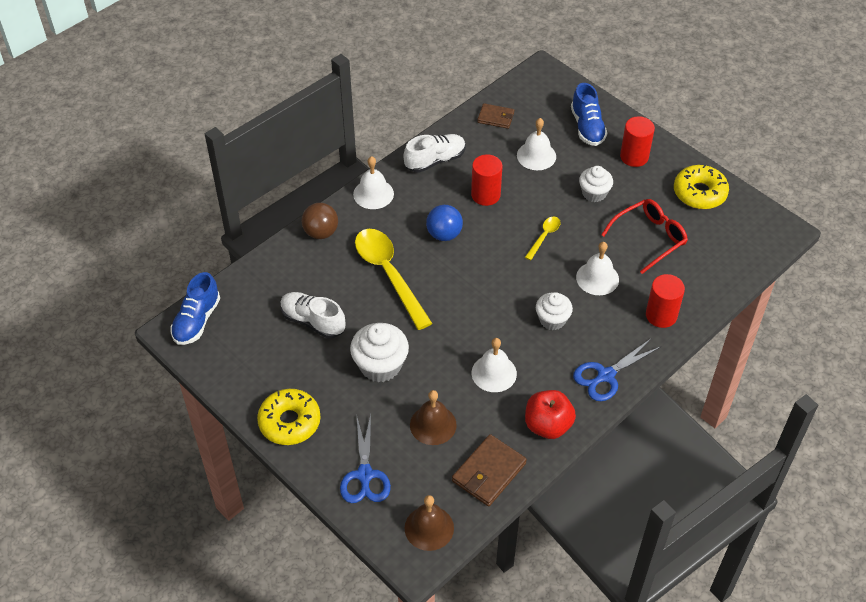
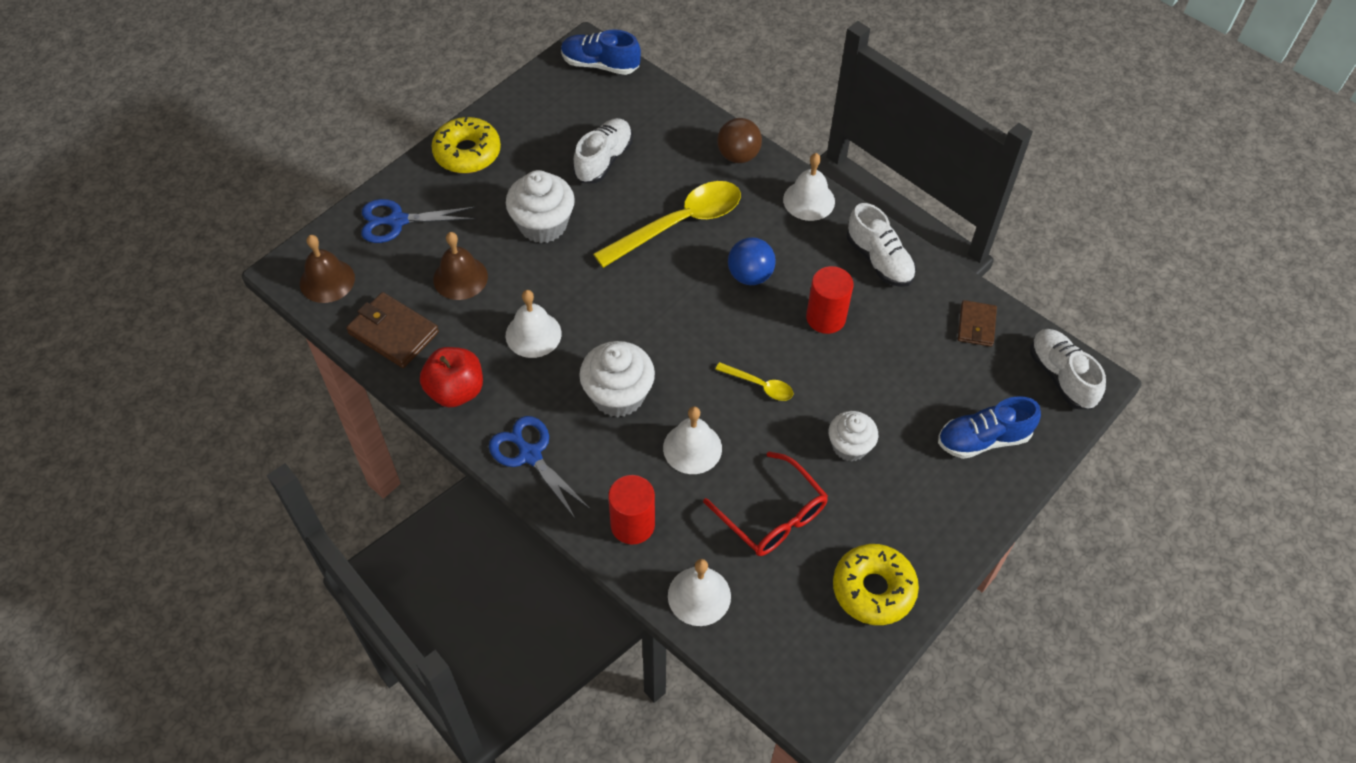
camera: 85 degrees right, 5 degrees up
white bell [517,118,556,170] -> white bell moved to [668,559,731,626]
white cupcake [536,292,573,330] -> white cupcake [579,341,655,417], size x1.53
red cylinder [620,116,655,167] -> none
none -> white shoe [1030,329,1106,409]

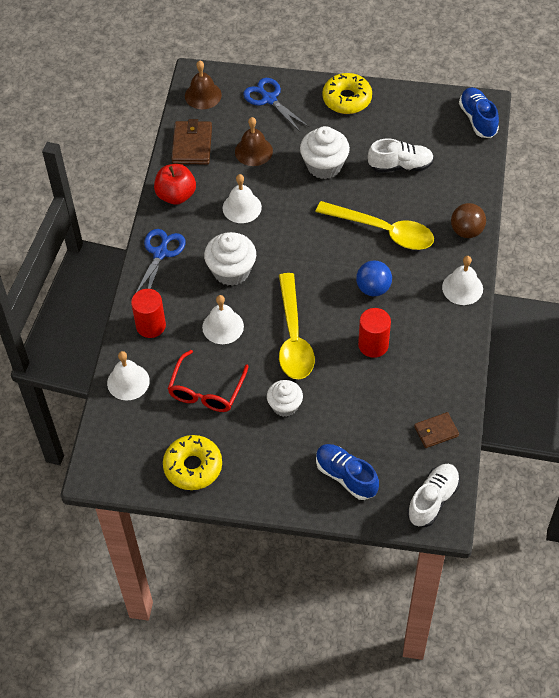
camera: 60 degrees right, 0 degrees up
yellow spoon [715,362,794,401] -> yellow spoon [279,273,315,379], size x2.15
white shoe [847,203,916,287] -> none

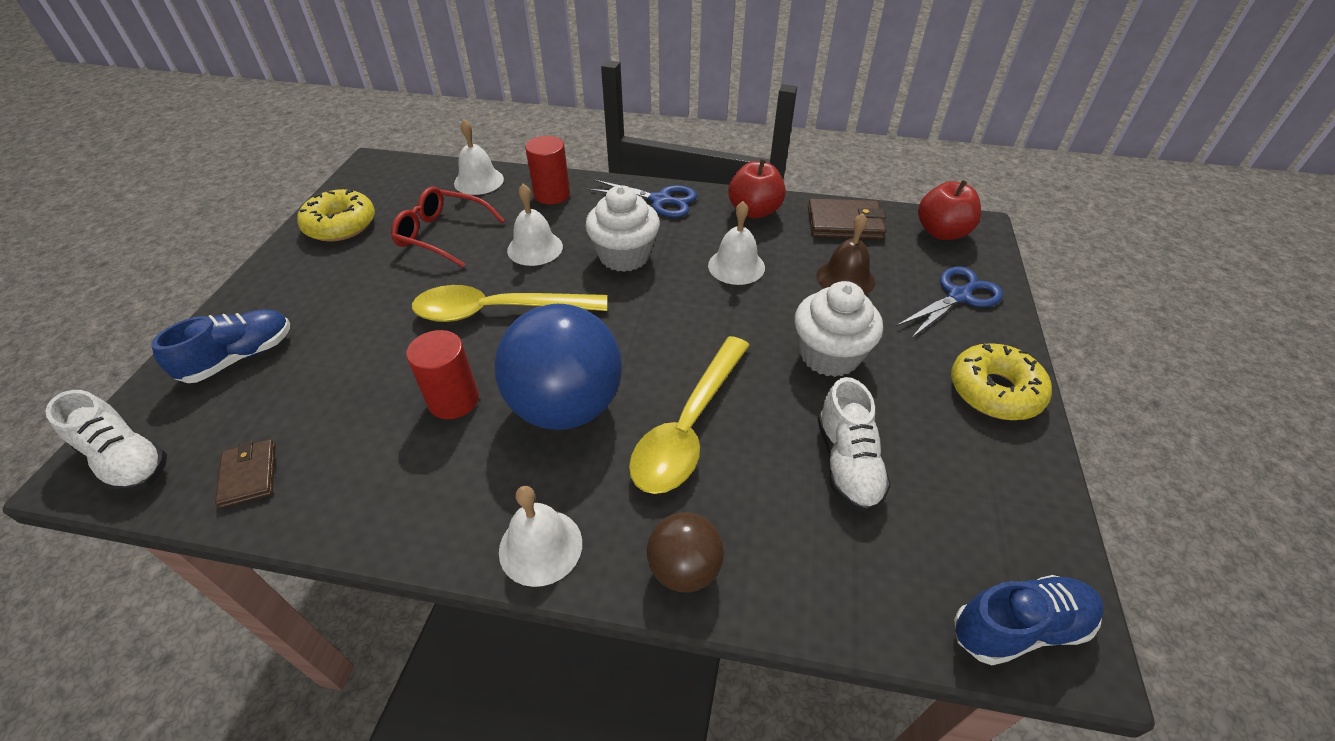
camera: 90 degrees right, 10 degrees down
brown bell [185,61,222,109] -> red apple [918,180,981,240]
white cupcake [267,380,303,417] -> none
blue ball [356,261,392,296] -> blue ball [495,304,622,430], size x1.93

